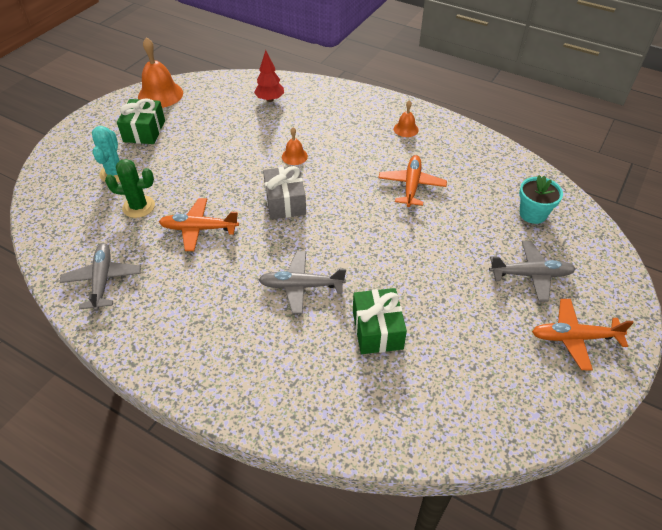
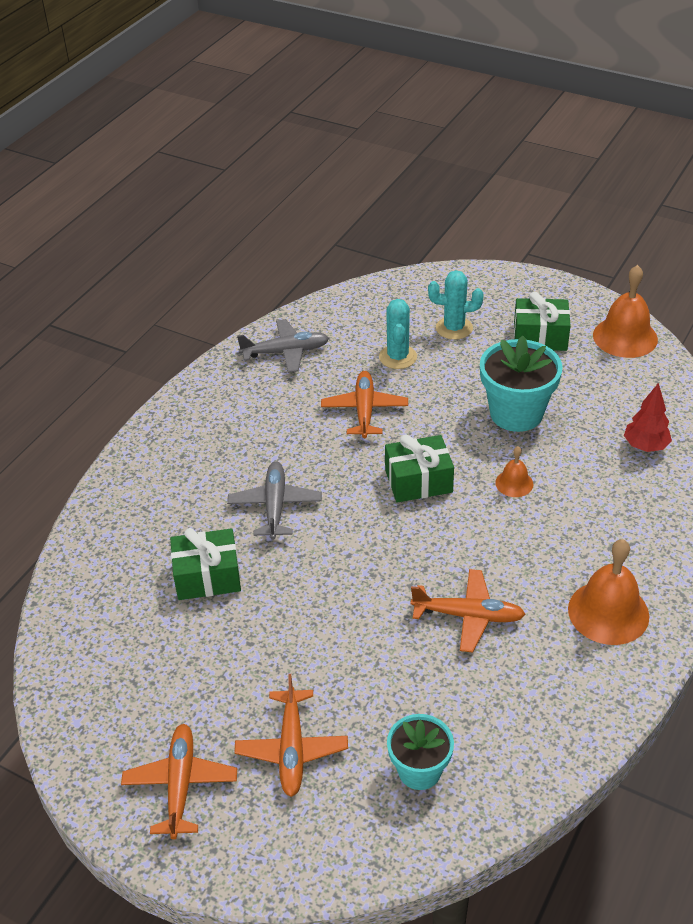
camera: 90 degrees right, 5 degrees down
green cactus [105,159,155,218] -> turquoise cactus [379,299,417,369]
grey gift [263,166,306,219] -> green gift [385,435,454,503]
orange bell [394,100,419,137] -> orange bell [568,539,649,645], size x1.91
grey plane [489,241,576,301] -> orange plane [235,674,348,797]
none -> turquoise flower pot [480,335,563,432]

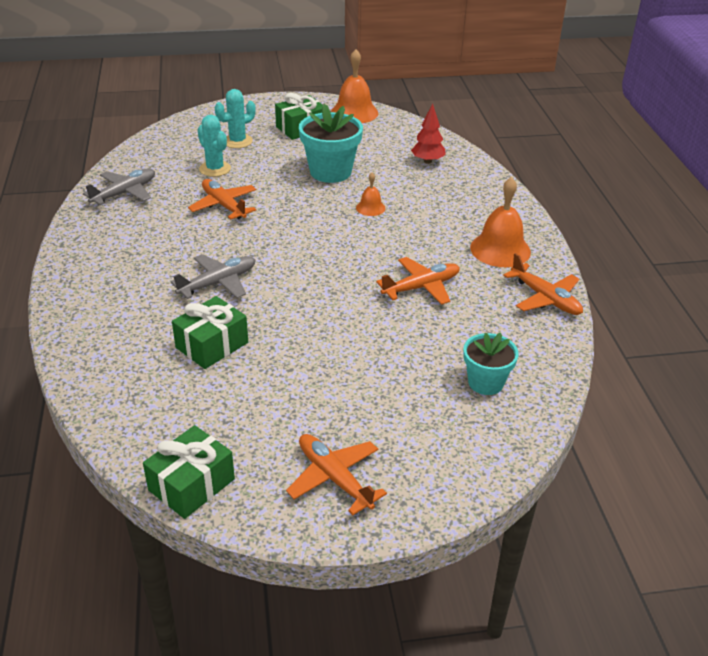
camera: 40 degrees left, 5 degrees down
grey plane [227,461,322,540] -> grey plane turned 90 degrees clockwise [171,254,255,299]
orange plane [235,674,348,797] -> orange plane moved to [503,253,583,315]
green gift [385,435,454,503] -> green gift moved to [143,425,235,519]

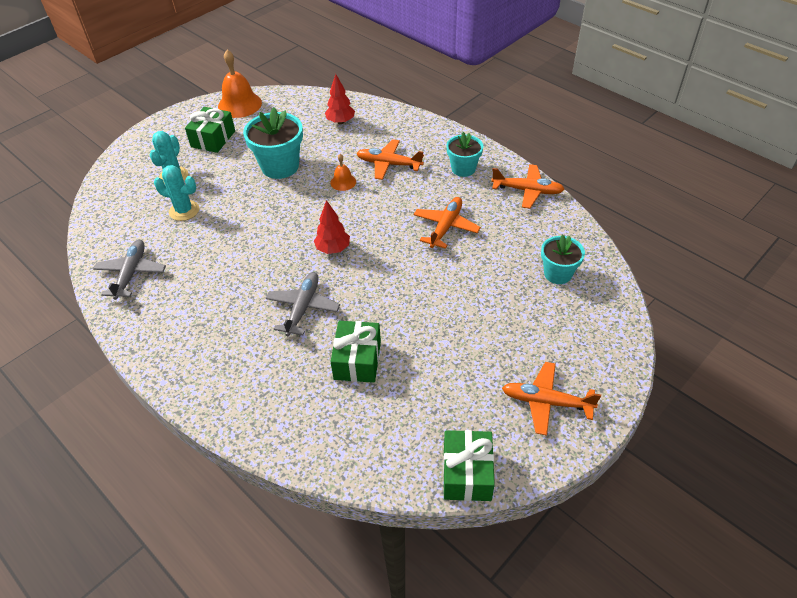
camera: 35 degrees left, 10 degrees up
orange plane [188,179,257,220] -> orange plane moved to [356,139,424,180]
orange bell [470,177,531,267] -> turquoise flower pot [446,132,483,177]
none -> red tree [314,200,350,254]

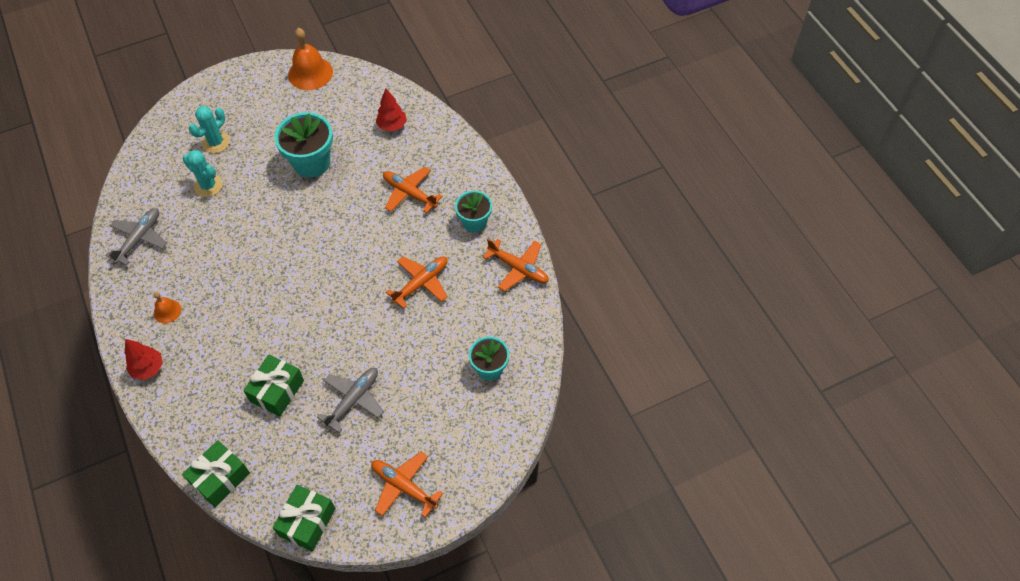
camera: 20 degrees right, 10 degrees up
green gift [185,107,235,153] -> green gift moved to [182,440,250,507]
grey plane [266,272,340,336] -> grey plane moved to [317,368,384,433]
red tree [314,200,350,254] -> red tree moved to [125,339,163,380]
orange bell [330,154,356,191] -> orange bell moved to [154,292,181,323]

